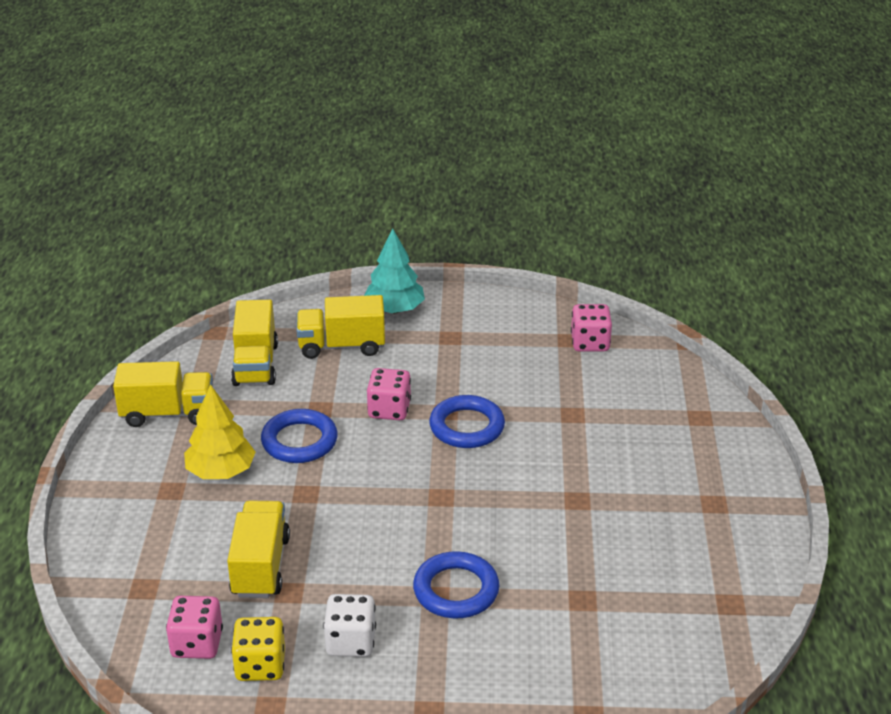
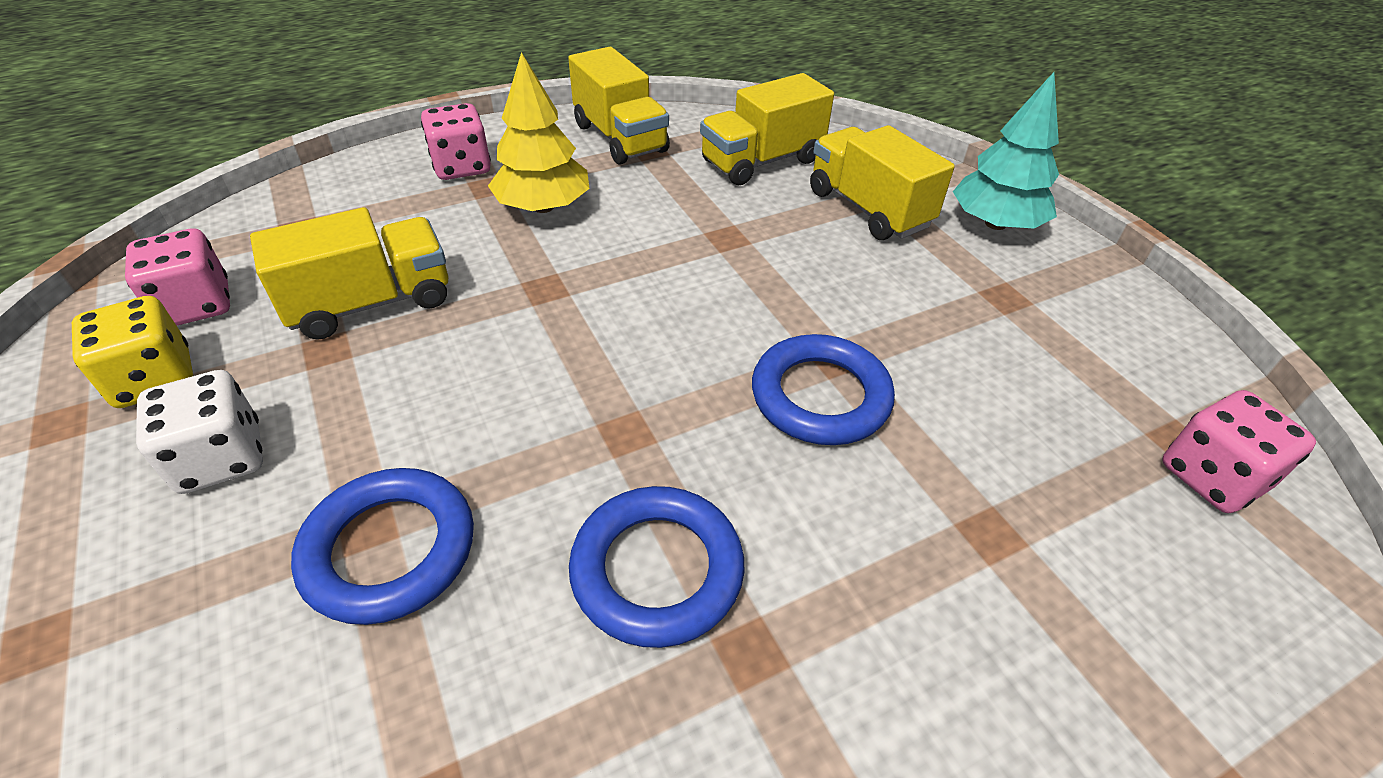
camera: 60 degrees right, 10 degrees up
blue ring [261,409,338,463] -> blue ring moved to [569,486,745,648]
pink dice [367,368,411,420] -> pink dice moved to [421,103,491,180]

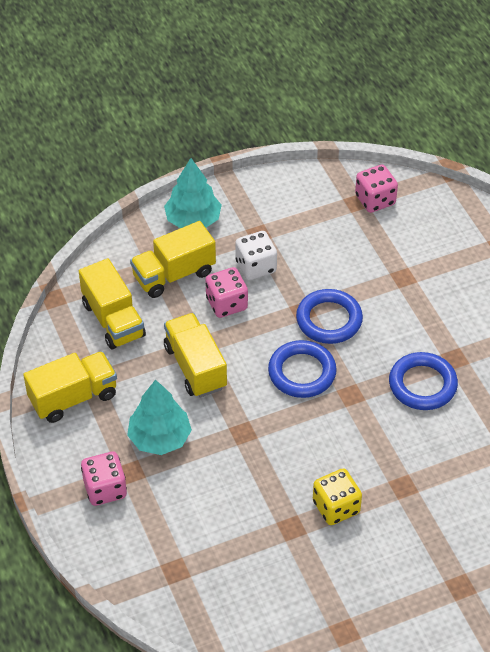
camera: 85 degrees left, 5 degrees up
yellow dice [72,296,193,408] -> yellow dice moved to [313,468,362,525]
pink dice [125,229,230,326] -> pink dice moved to [205,267,248,318]
white dice [136,370,263,494] -> white dice moved to [235,231,277,280]
yellow truck [250,207,448,340] -> yellow truck moved to [164,313,227,398]
blue ring [291,468,474,625] -> blue ring moved to [268,340,337,398]
yellow tree [488,52,590,213] -> turquoise tree [127,379,192,455]

